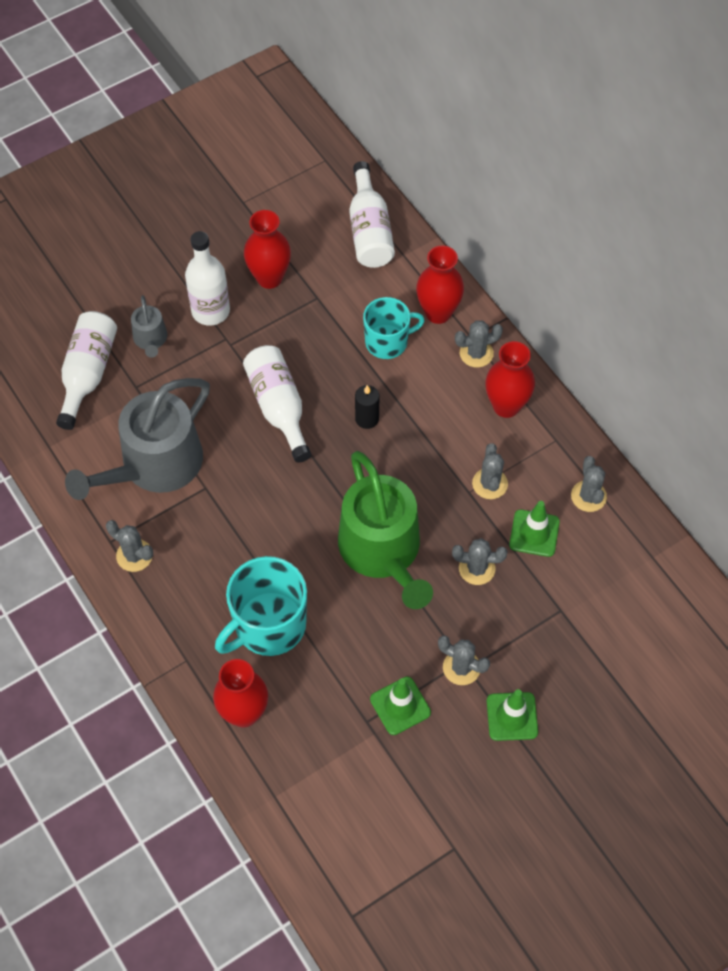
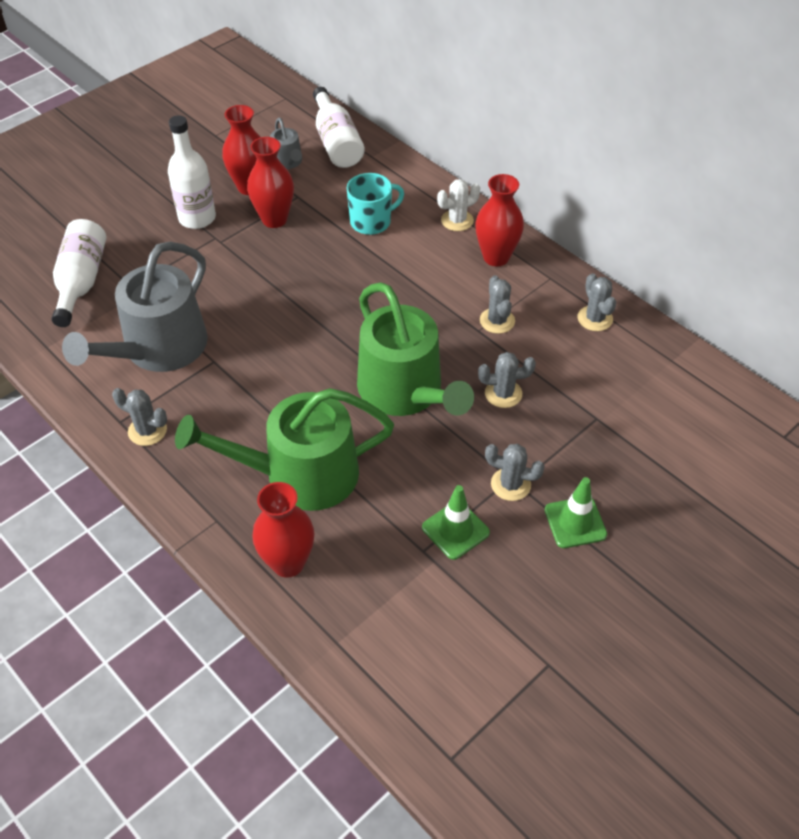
camera: 10 degrees left, 10 degrees down
grey watering can [131,295,167,358] -> grey watering can moved to [270,117,302,169]
turquoise mug [215,556,307,656] -> green watering can [175,388,394,511]
white bottle [243,345,311,463] -> none
black candle [355,385,379,429] -> none
red vase [416,246,464,324] -> red vase moved to [247,137,294,228]
grey cactus [455,320,503,368] -> white cactus [437,179,480,231]
green traffic cone [509,501,560,557] -> none

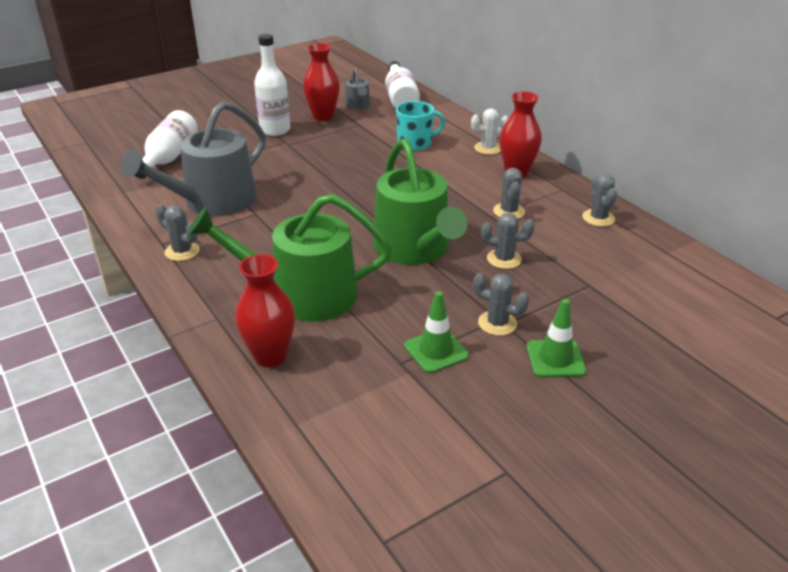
camera: 10 degrees right, 15 degrees down
red vase [247,137,294,228] -> none

